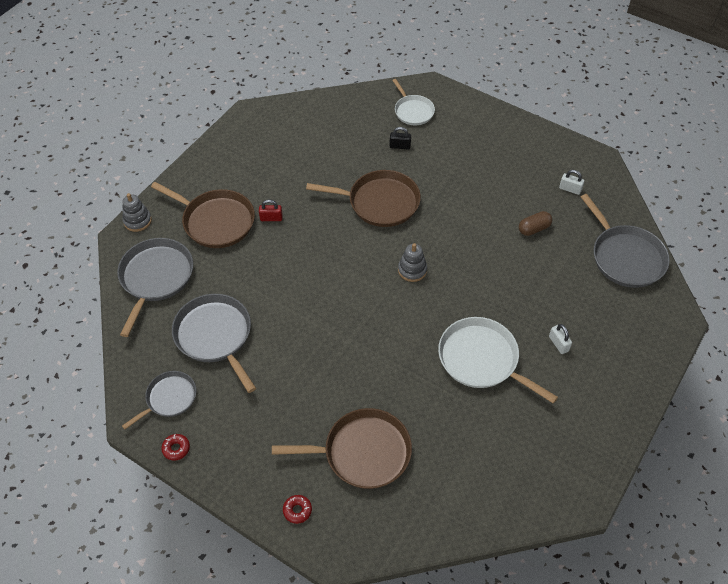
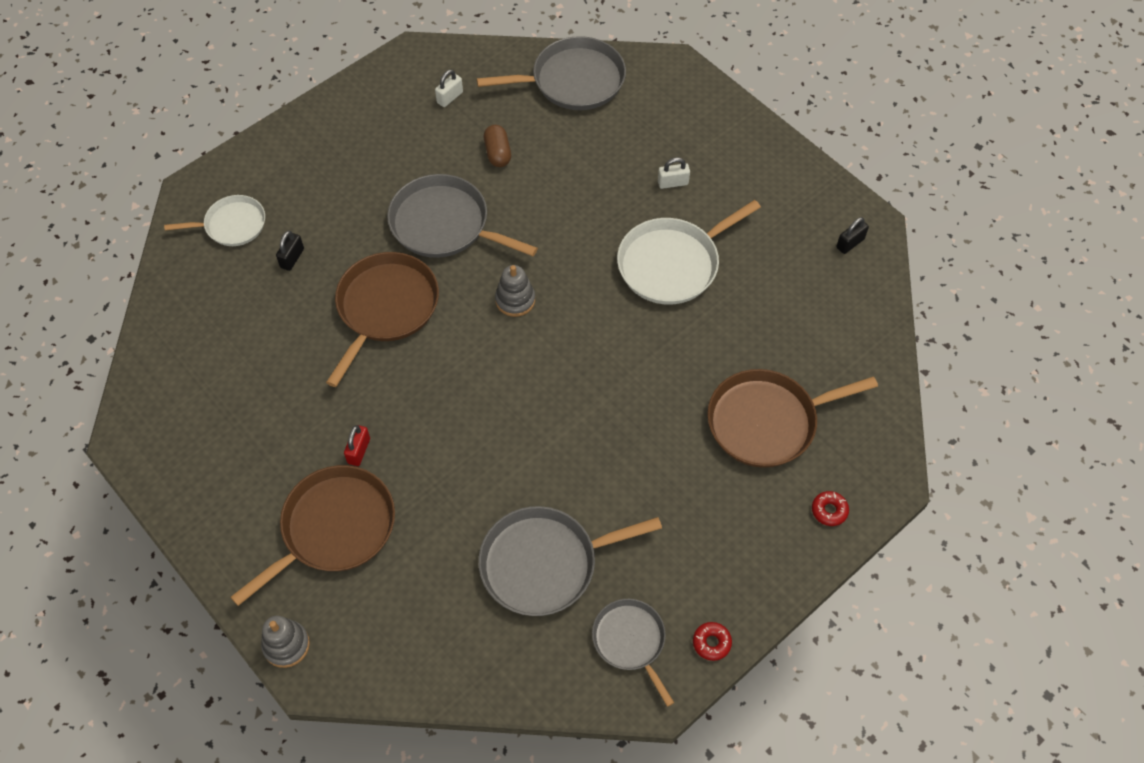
camera: 75 degrees left, 5 degrees up
grey pan [117,238,193,337] -> grey pan moved to [387,174,538,258]
brown pan [272,408,412,489] -> brown pan turned 120 degrees counterclockwise [707,369,878,468]
none -> black padlock [836,217,869,254]

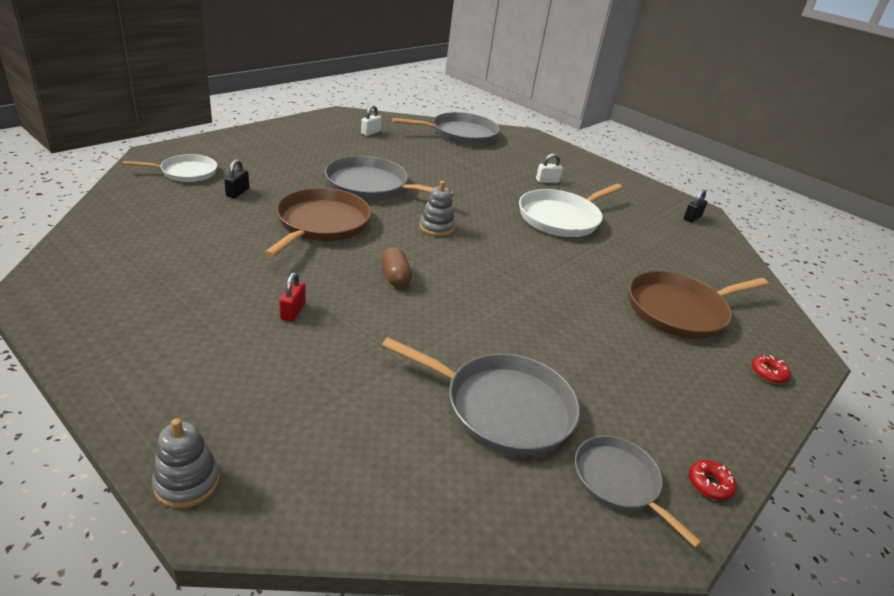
camera: 10 degrees left, 25 degrees down
brown pan [230,465,395,606] -> none
grey pan [478,506,662,616] -> grey pan turned 135 degrees counterclockwise [382,337,580,456]
brown capsule [484,125,511,167] -> brown capsule moved to [381,247,412,287]

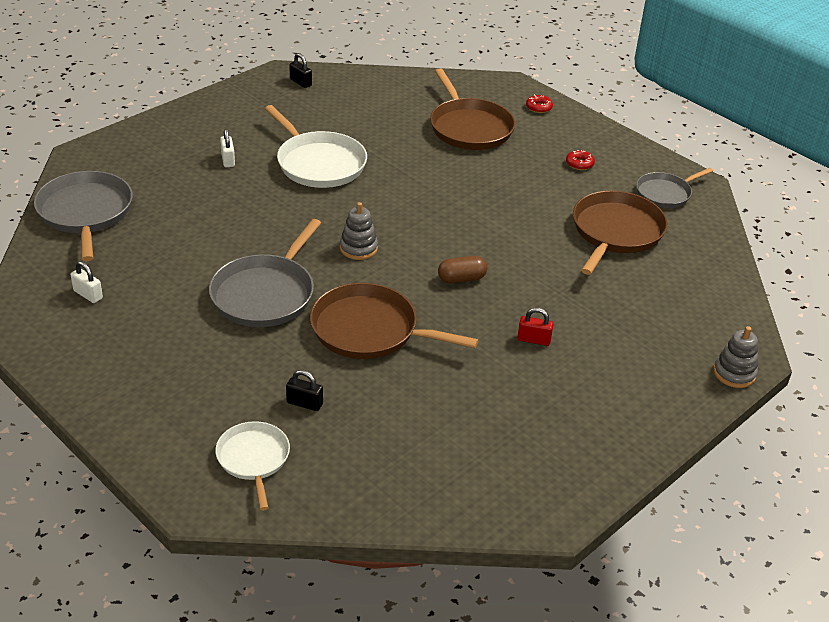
camera: 85 degrees left, 5 degrees up
grey pan [382,337,580,456] -> brown pan [573,191,668,275]
red donut [689,460,737,501] -> red donut moved to [566,150,595,170]

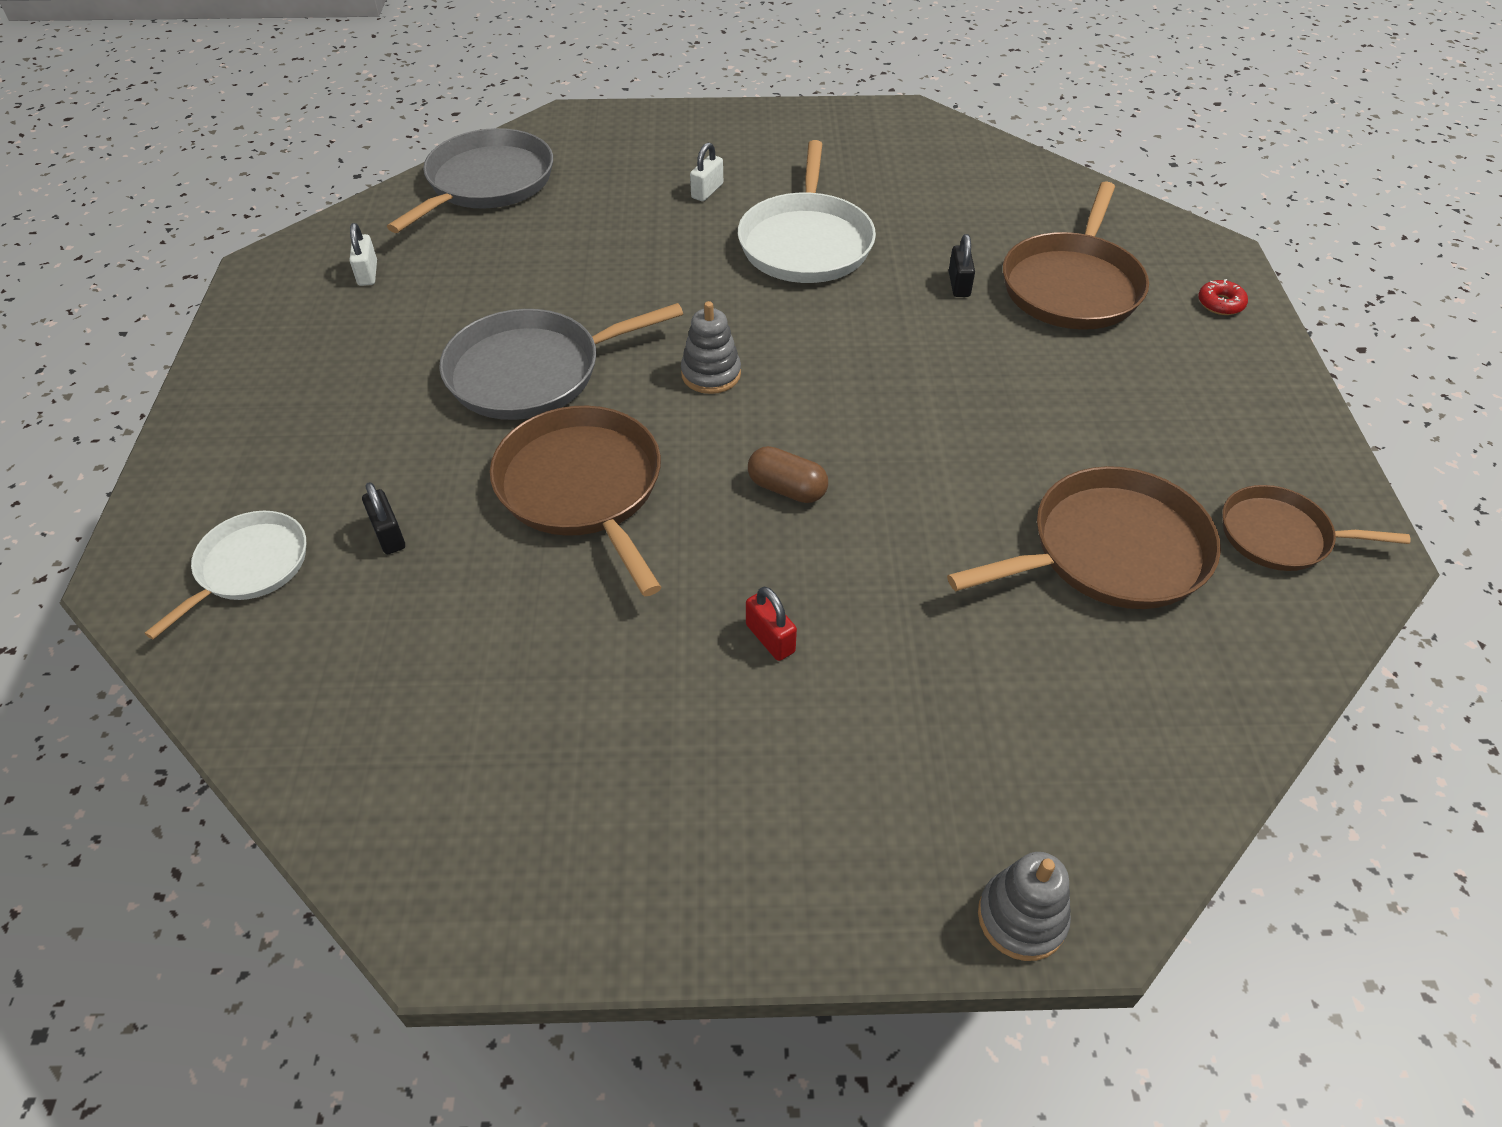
camera: 45 degrees right, 10 degrees up
black padlock [289,53,312,88] -> black padlock moved to [949,234,975,297]
red donut [566,150,595,170] -> none
grey pan [636,168,713,208] -> brown pan [1222,485,1411,571]

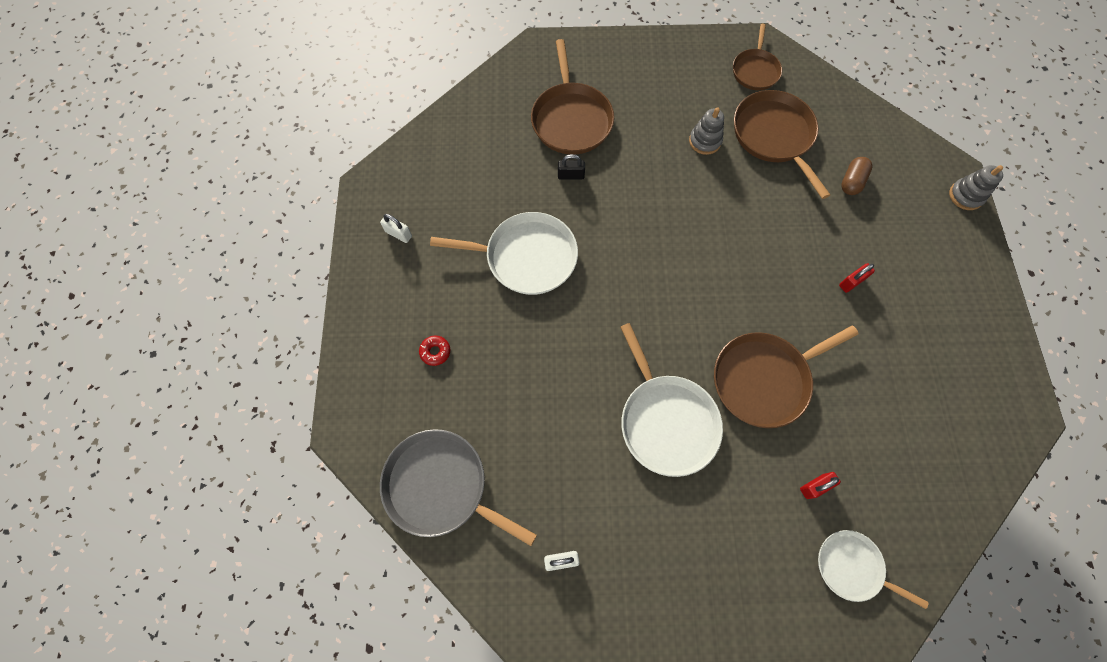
camera: 90 degrees left, 20 degrees up
black padlock [362,482,405,554] -> red padlock [800,472,841,499]
grey pan [439,303,683,420] -> white pan [620,323,723,477]
grey stacking toy [681,301,741,394] -> grey stacking toy moved to [689,107,724,155]
white padlock [690,143,723,201] -> white padlock moved to [380,214,412,243]
brown capsule [748,446,828,503] -> brown capsule moved to [841,157,872,195]
brown pan [1003,181,1149,330] -> brown pan turned 60 degrees clockwise [531,39,614,154]
red donut [1198,279,1248,315] -> red donut moved to [419,336,450,366]

